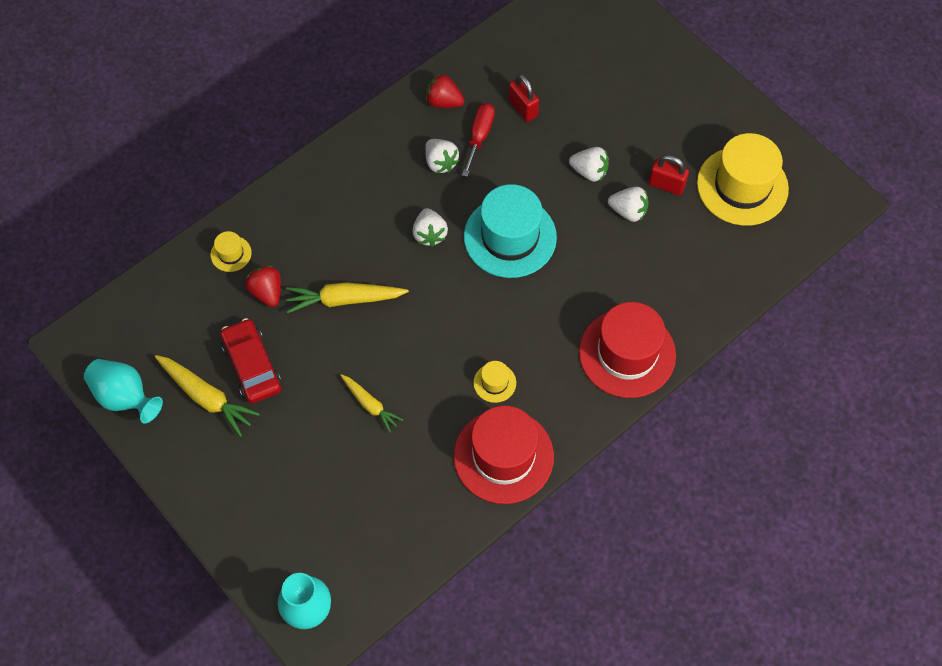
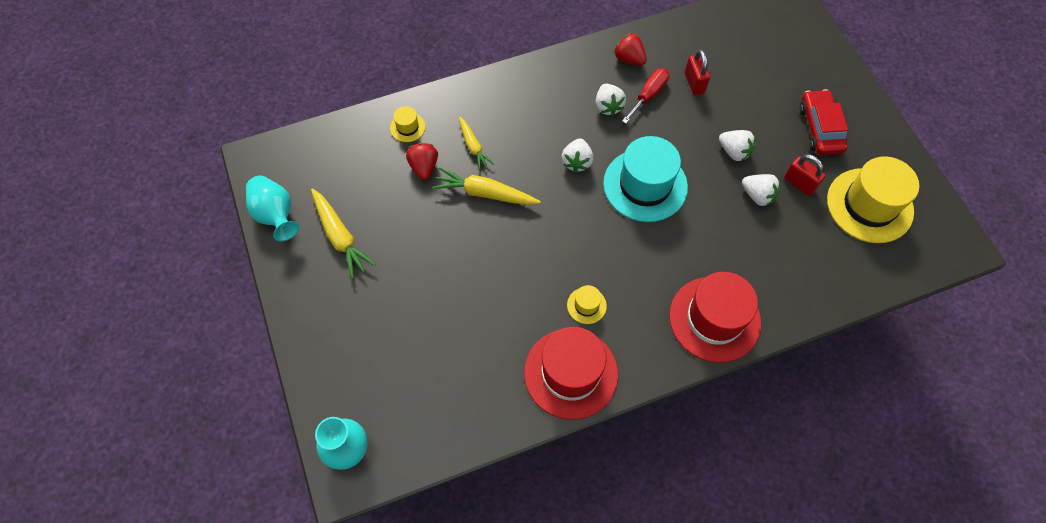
camera: 20 degrees right, 0 degrees up
red car [220,318,281,404] -> red car moved to [799,89,848,155]
yellow carrot [340,374,403,433] -> yellow carrot moved to [459,116,494,170]

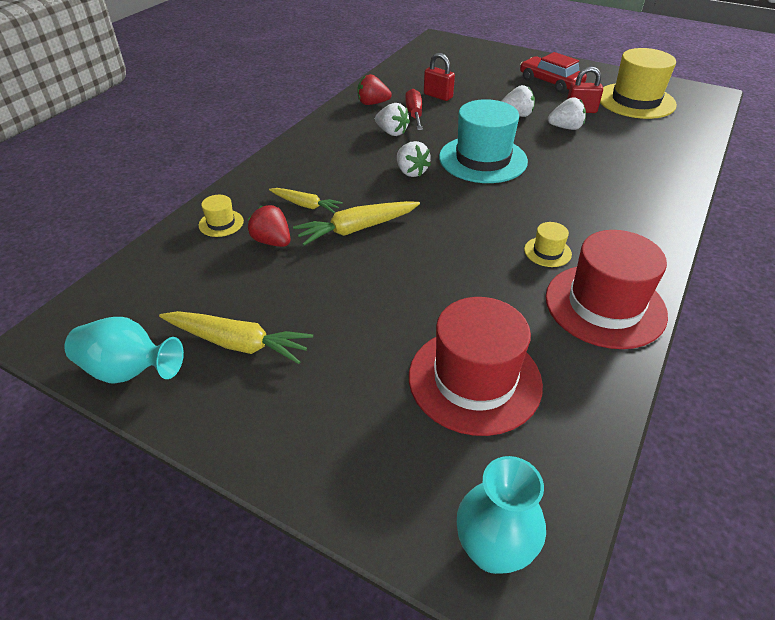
camera: 40 degrees left, 20 degrees down
red hat [669,272,761,363] -> red hat moved to [409,297,543,436]

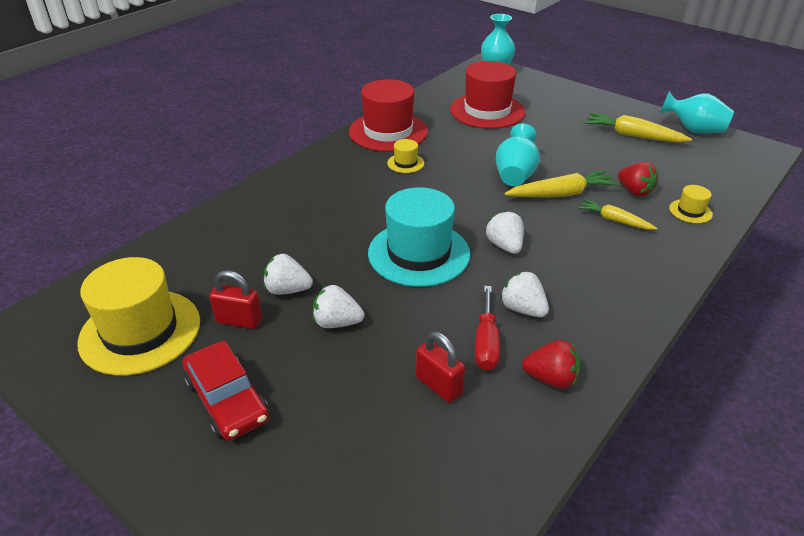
camera: 170 degrees left, 5 degrees down
none -> turquoise vase [496,123,540,186]

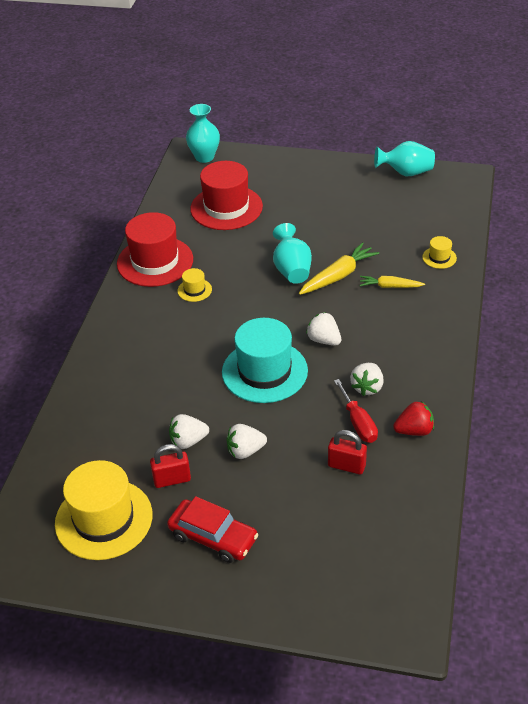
camera: 25 degrees left, 5 degrees up
white strawberry [500,271,549,317] -> white strawberry turned 90 degrees counterclockwise [350,363,383,396]
yellow carrot [585,112,692,142] -> none
red strawberry [618,162,658,197] -> none

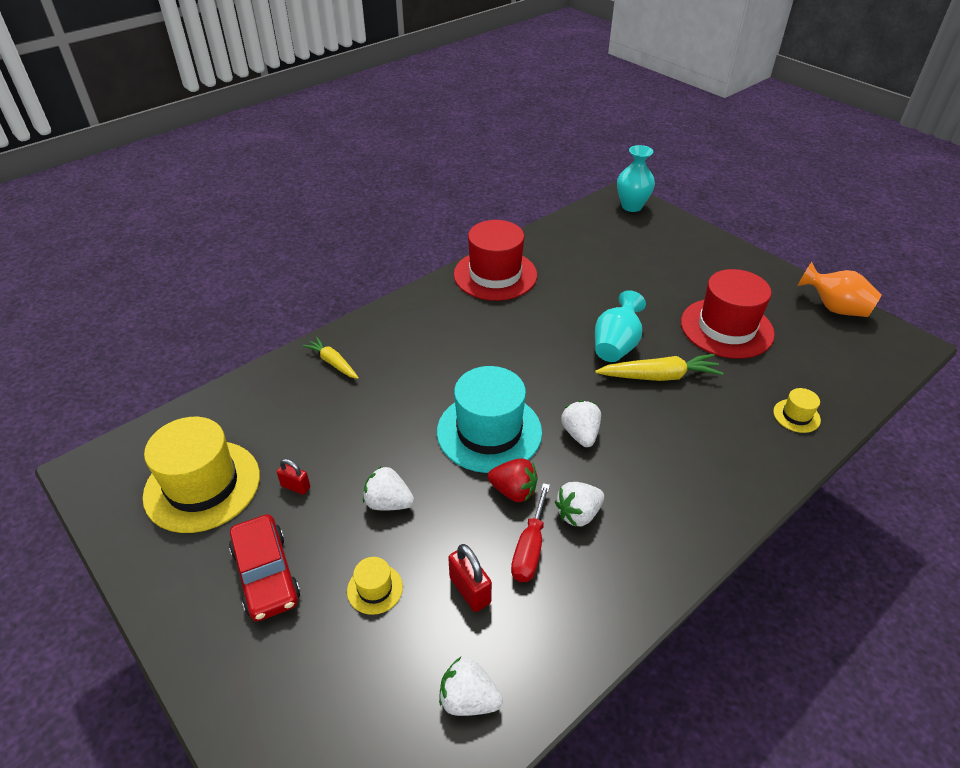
camera: 35 degrees right, 0 degrees up
red padlock [150,444,191,488] -> red padlock [277,459,310,495], size x0.66
white strawberry [169,414,209,449] -> white strawberry moved to [439,657,503,716]
yellow hat [177,268,212,302] -> yellow hat moved to [347,557,403,615]
red hat [190,161,263,230] -> red hat moved to [681,269,775,359]
yellow carrot [359,276,425,288] -> yellow carrot moved to [302,337,359,379]
turquoise vase [374,141,435,176] -> orange vase [798,262,882,317]
red strawberry [393,401,434,436] -> red strawberry moved to [488,458,538,502]

